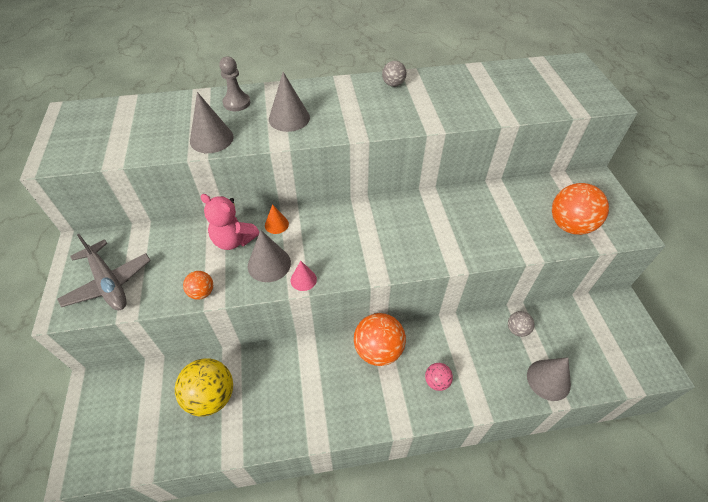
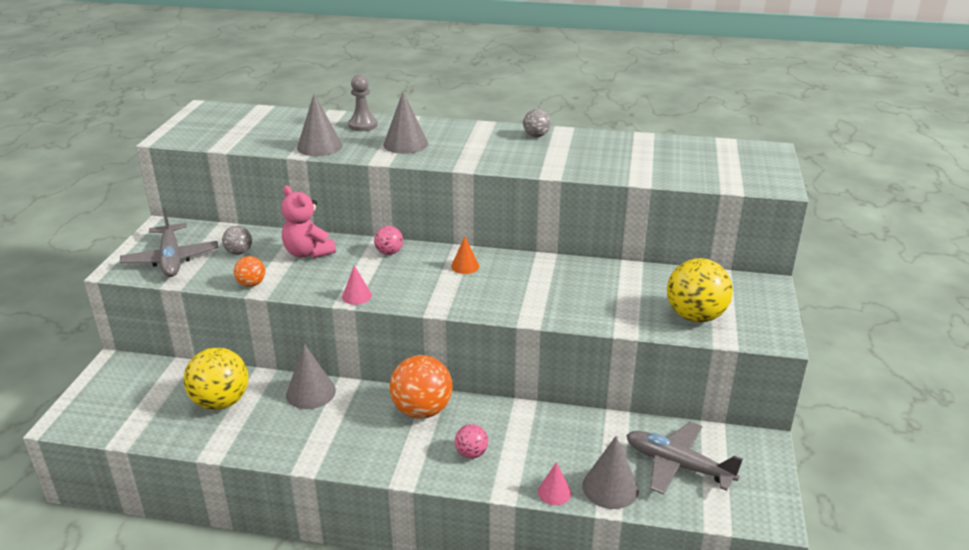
camera: 20 degrees right, 20 degrees down
grey cone [248,230,291,282] -> grey cone moved to [286,344,336,409]
orange cone [265,204,289,234] -> orange cone moved to [451,237,479,274]
grey ball [508,311,535,337] -> grey ball moved to [222,226,252,255]
orange ball [552,183,609,235] -> yellow ball [667,258,733,322]
none -> pink ball [374,226,403,255]
none -> pink cone [538,462,571,505]
none -> grey plane [626,422,743,494]

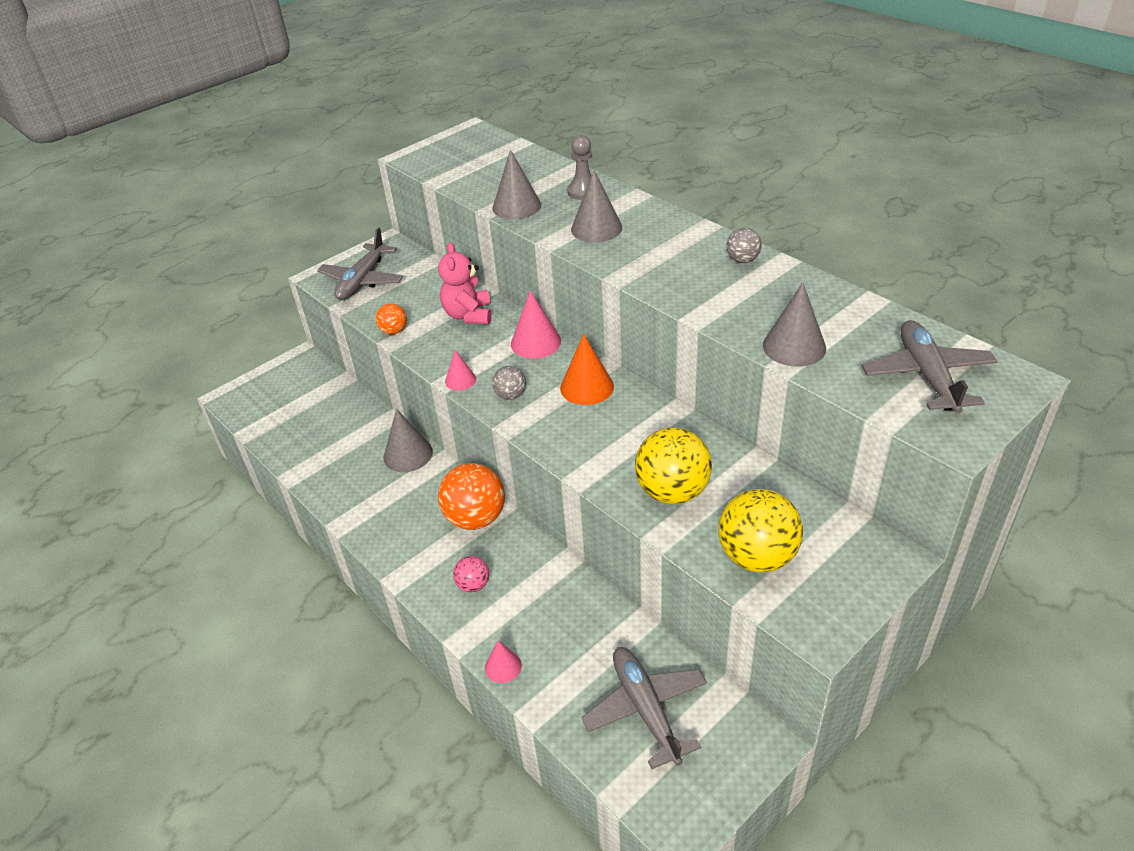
camera: 40 degrees right, 10 degrees up
yellow ball [184,347,248,410] -> yellow ball moved to [635,427,712,504]
grey ball [222,226,252,255] -> grey ball moved to [492,366,526,400]
pink ball [374,226,403,255] -> pink cone [511,290,561,359]
orange cone [451,237,479,274] -> orange cone [560,334,614,405], size x1.68
grey cone [582,436,639,509] -> grey cone moved to [763,282,826,367]
none -> grey plane [862,320,998,414]

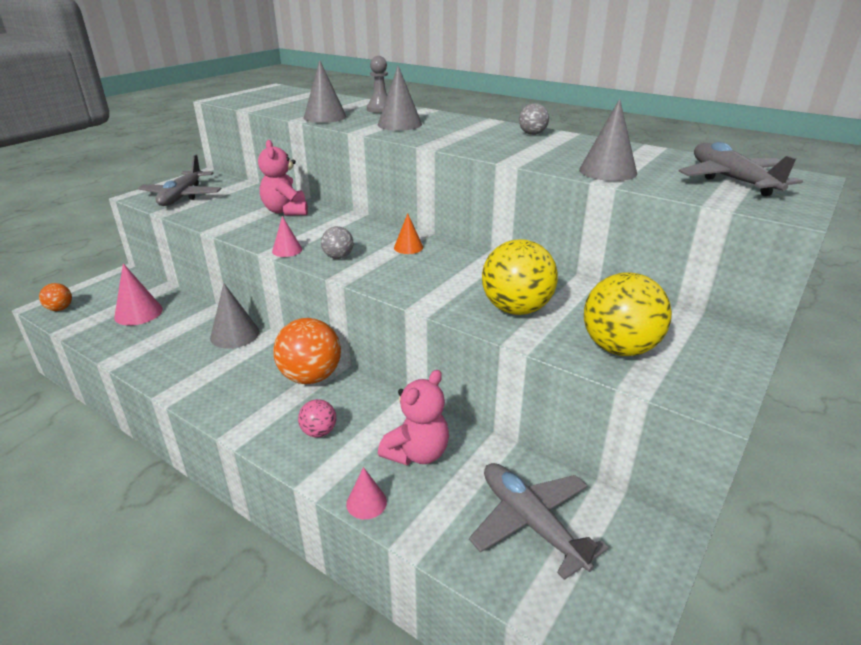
camera: 15 degrees left, 10 degrees down
orange ball [376,303,407,335] -> orange ball moved to [39,283,72,311]
pink cone [511,290,561,359] -> pink cone moved to [114,263,163,325]
orange cone [560,334,614,405] -> orange cone [394,213,423,254], size x0.60
none -> pink teddy bear [378,370,449,465]

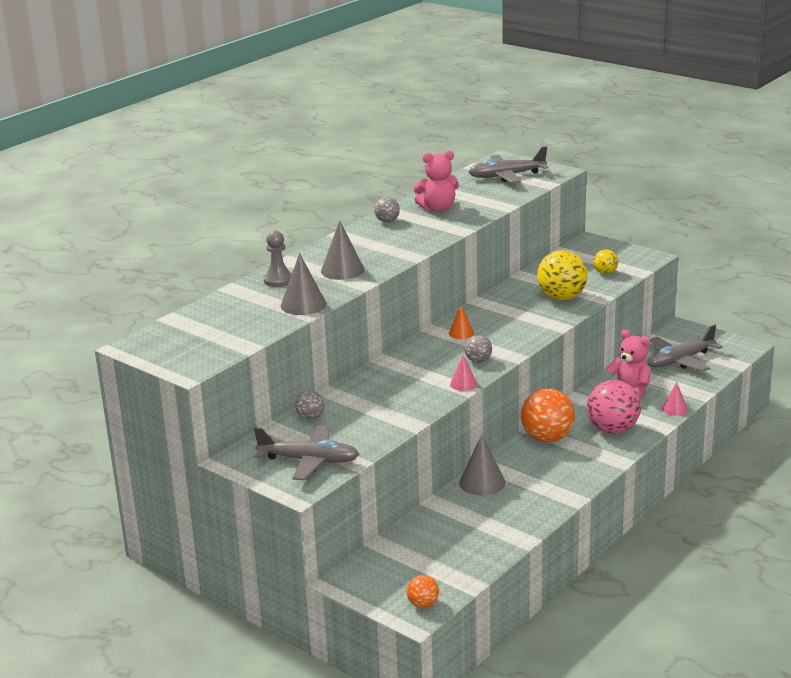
camera: 85 degrees left, 5 degrees down
pink cone [114,263,163,325] -> none
pink teddy bear [258,140,308,216] -> pink teddy bear moved to [413,150,459,212]
pink ball [298,399,336,437] -> pink ball [587,380,641,434], size x1.96
grey cone [579,99,637,181] -> none
yellow ball [584,272,672,356] -> yellow ball [593,249,618,274], size x0.51
none -> grey ball [295,390,325,420]

